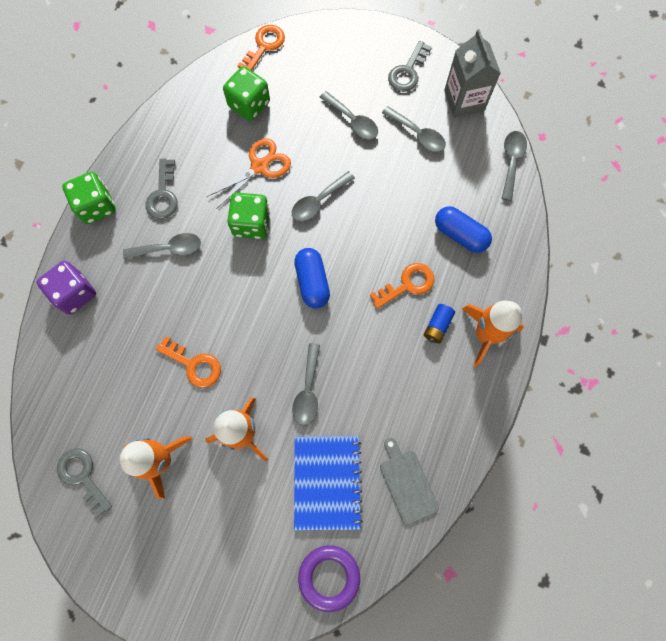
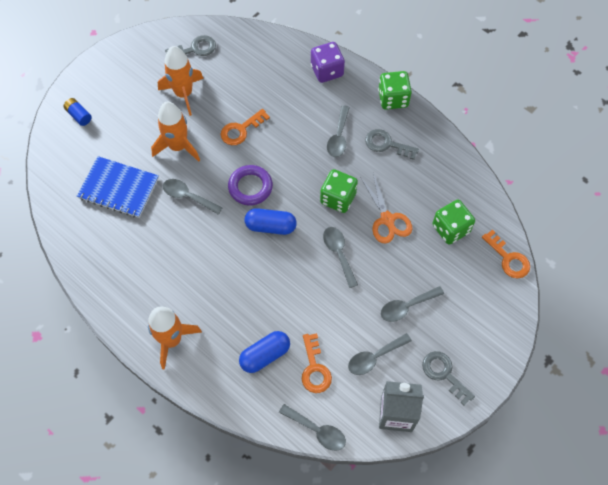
camera: 110 degrees right, 10 degrees down
purple ring [298,545,360,612] -> purple ring moved to [228,165,273,206]
orange key [370,263,435,309] -> orange key moved to [302,333,332,393]
grey cutting board [380,438,439,525] -> none
blue battery [424,304,455,343] -> blue battery moved to [64,98,92,126]

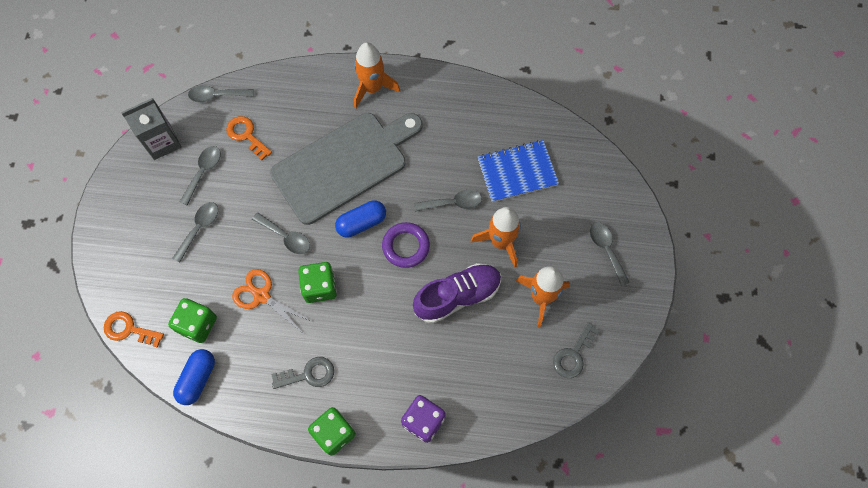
camera: 145 degrees right, 5 degrees up
blue battery [64,98,92,126] -> none
orange key [220,109,270,145] -> purple shoe [413,263,501,324]
blue capsule [239,331,290,373] -> blue capsule moved to [173,349,215,405]
grey spoon [327,105,350,157] -> grey spoon moved to [589,222,630,286]
grey key [422,351,475,405] -> none
none -> grey cutting board [270,113,422,225]

